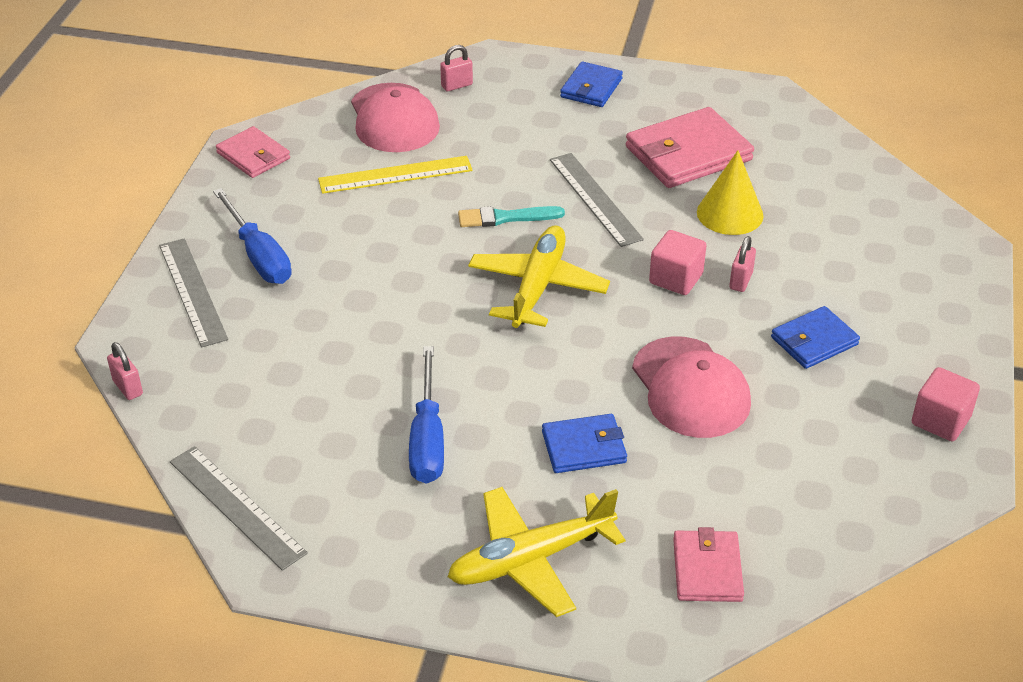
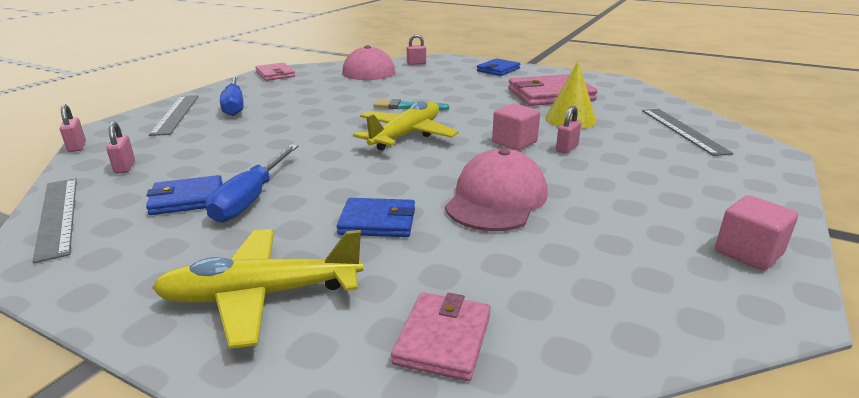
camera: 15 degrees right, 15 degrees down
yellow ruler [318,156,473,194] -> none
grey ruler [550,153,644,247] -> grey ruler moved to [642,109,734,156]
pink cap [632,336,751,438] -> pink cap turned 150 degrees counterclockwise [445,148,548,231]
blue wallet [771,306,860,369] -> blue wallet moved to [146,175,223,215]
none -> pink padlock [106,121,135,174]

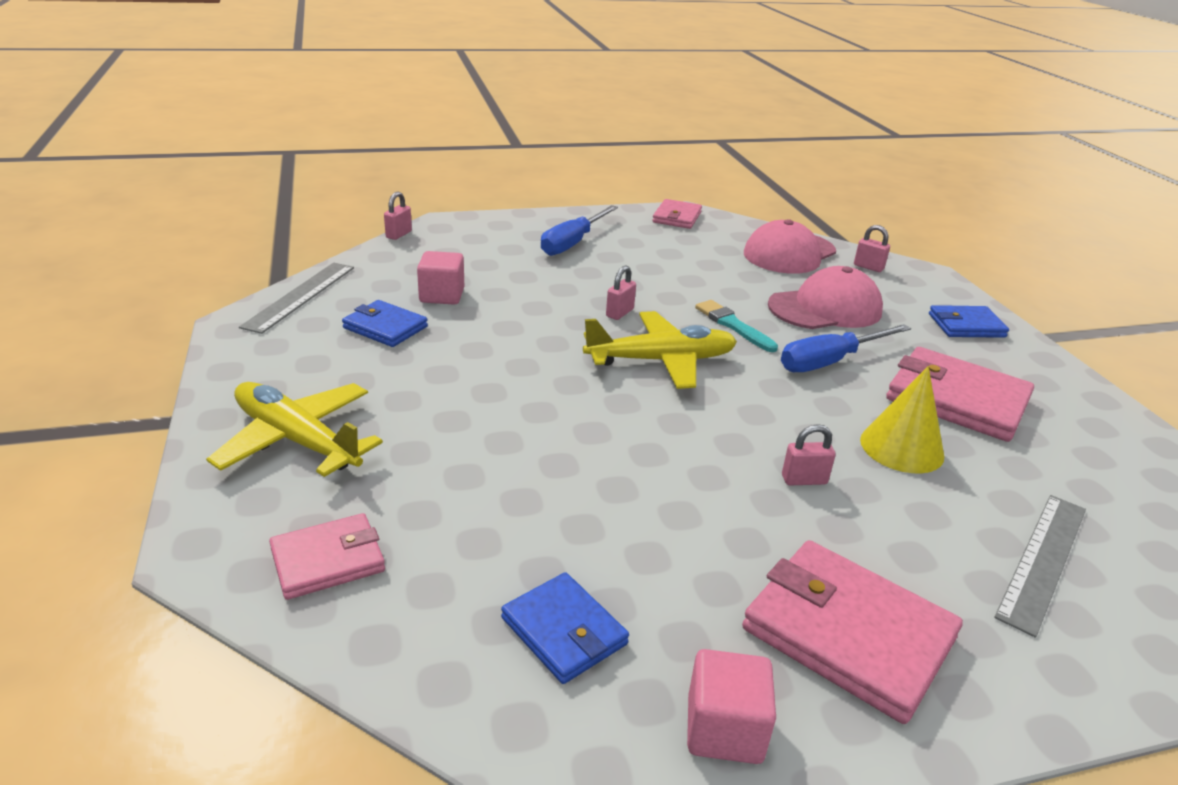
camera: 45 degrees right, 5 degrees up
pink padlock [106,121,135,174] -> pink padlock moved to [606,265,636,320]
grey ruler [149,95,199,136] -> none
blue screwdriver [205,145,298,223] -> blue screwdriver moved to [781,324,911,372]
blue wallet [337,198,415,237] -> blue wallet moved to [501,572,629,684]
pink cap [445,148,548,231] -> pink cap moved to [768,266,883,329]
pink cube [492,104,540,150] -> pink cube moved to [417,251,464,305]
none -> pink wallet [742,540,963,724]

